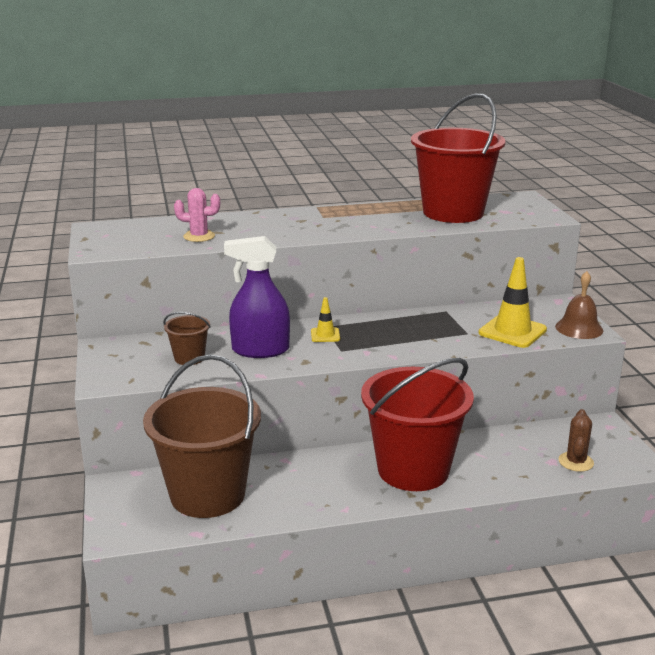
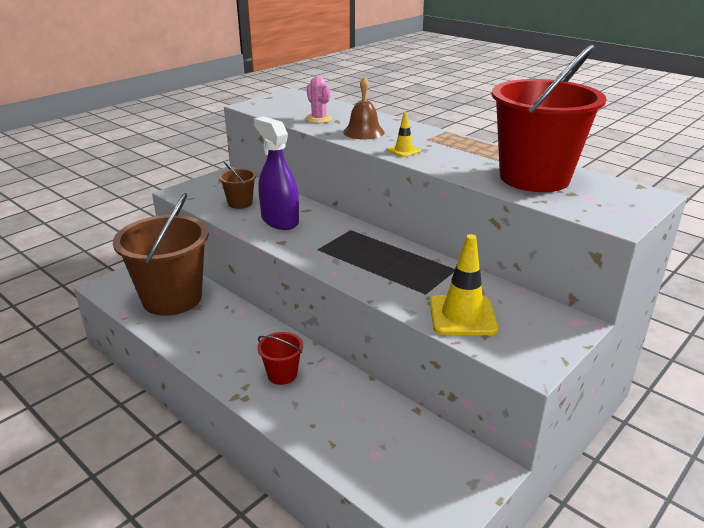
camera: 55 degrees right, 5 degrees up
yellow traffic cone [311,297,340,342] -> yellow traffic cone moved to [387,112,421,157]
red bucket [361,358,474,491] -> red bucket [257,332,303,385], size x0.43
brown bell [555,271,604,339] -> brown bell moved to [343,77,385,139]
brown cactus [558,409,594,472] -> none

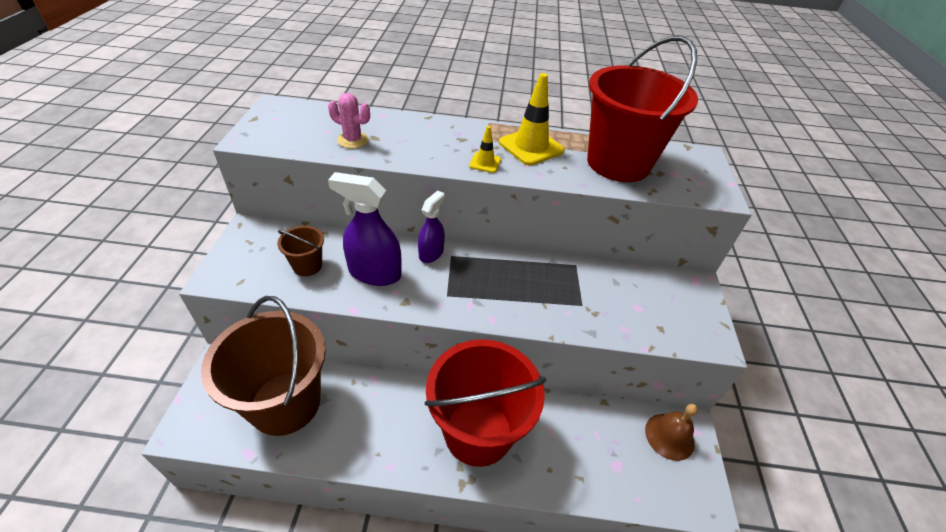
camera: 40 degrees left, 15 degrees up
red bucket [257,332,303,385] -> red bucket [424,339,546,467], size x2.32
brown bell [343,77,385,139] -> brown bell moved to [645,404,698,461]
yellow traffic cone [430,234,498,335] -> yellow traffic cone moved to [499,73,565,165]
none -> purple spray bottle [418,190,445,263]

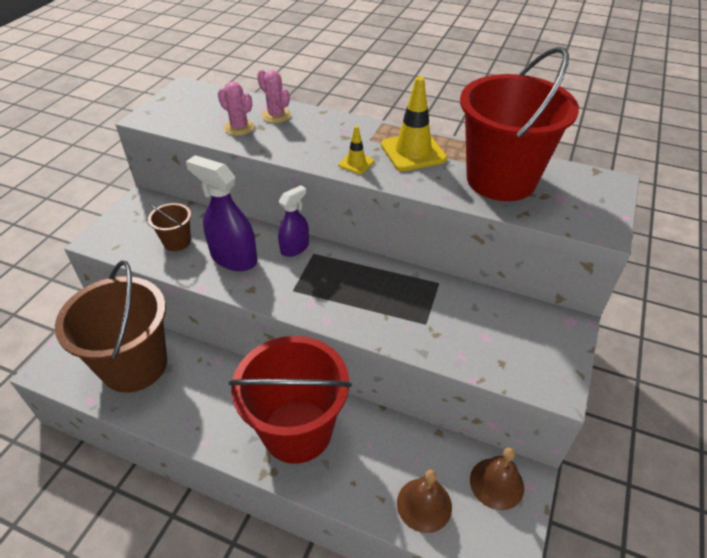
camera: 20 degrees right, 0 degrees up
none -> pink cactus [257,70,291,123]
none -> brown bell [397,470,452,533]

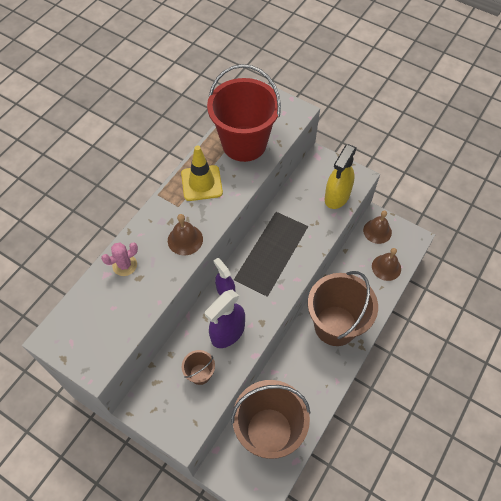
camera: 80 degrees left, 15 degrees up
pink cactus [218,82,255,136] -> none
red bucket [229,336,352,464] -> brown bucket [308,271,378,346]
yellow traffic cone [338,126,374,174] -> none
none -> brown bell [168,214,203,255]
none -> yellow spray bottle [325,144,357,209]

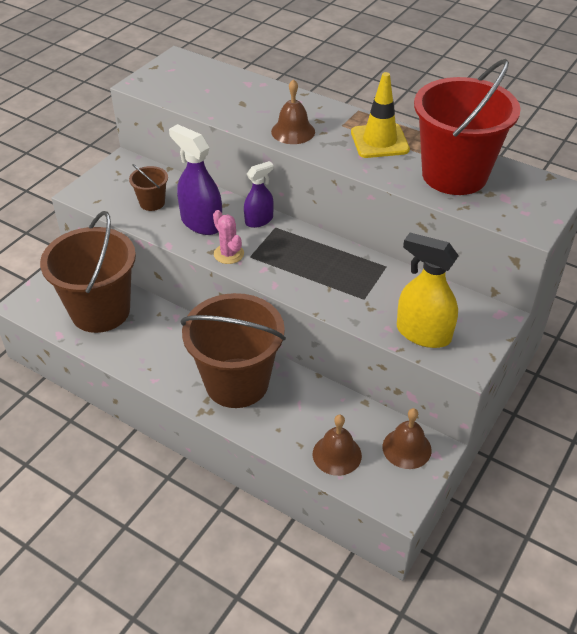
camera: 90 degrees right, 15 degrees down
pink cactus [101,242,138,276] -> pink cactus moved to [213,210,244,264]

